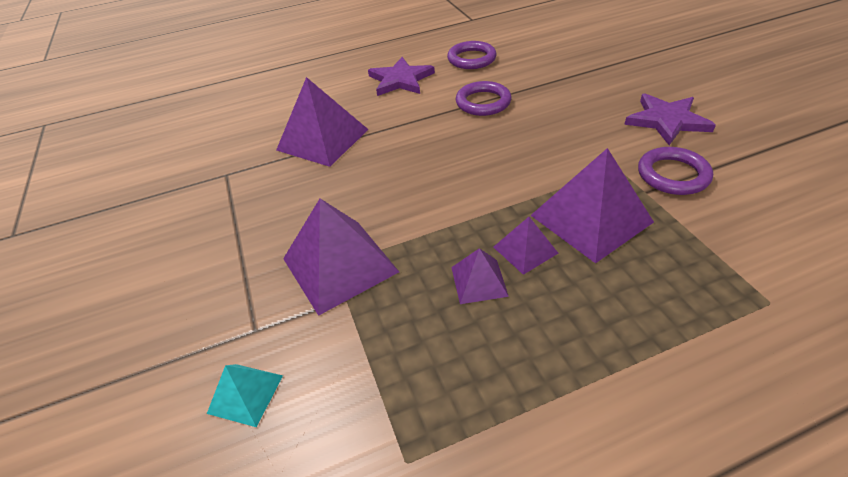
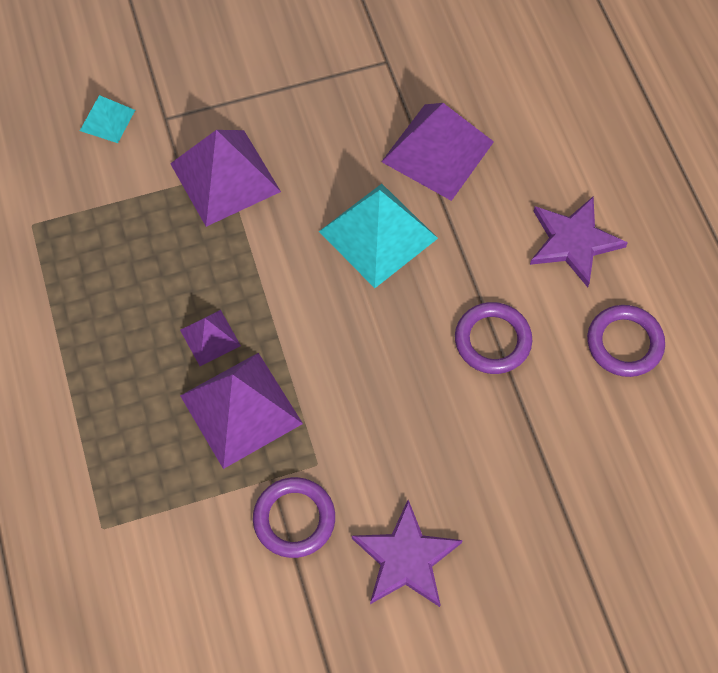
camera: 90 degrees right, 20 degrees up
purple pyramid [451,248,509,304] -> none
none -> turquoise pyramid [319,184,438,288]

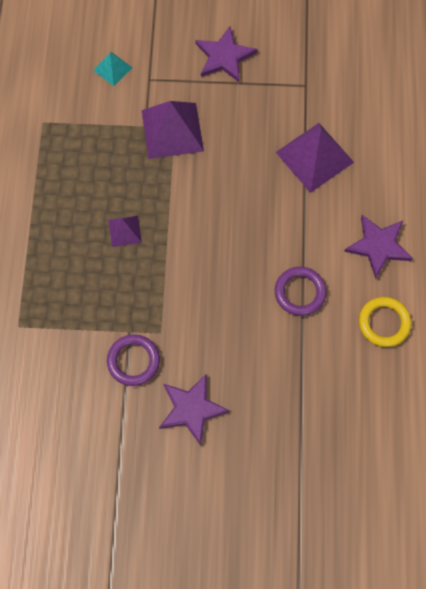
camera: 20 degrees right, 5 degrees up
purple pyramid [180,353,303,469] -> none
turquoise pyramid [319,184,438,288] -> none
purple ring [587,305,665,377] -> yellow ring [359,297,411,347]
none -> purple star [195,26,257,82]

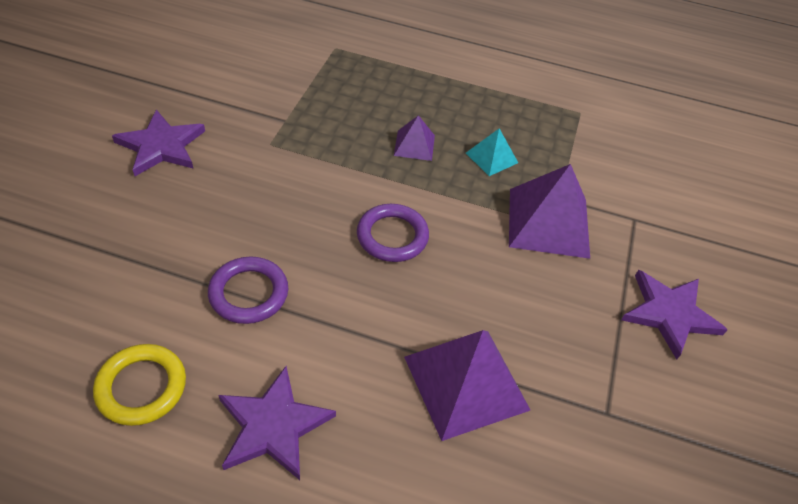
camera: 100 degrees right, 20 degrees down
turquoise pyramid [93,52,132,86] -> turquoise pyramid moved to [466,128,518,176]
purple ring [107,334,160,386] -> purple ring moved to [357,204,429,262]

